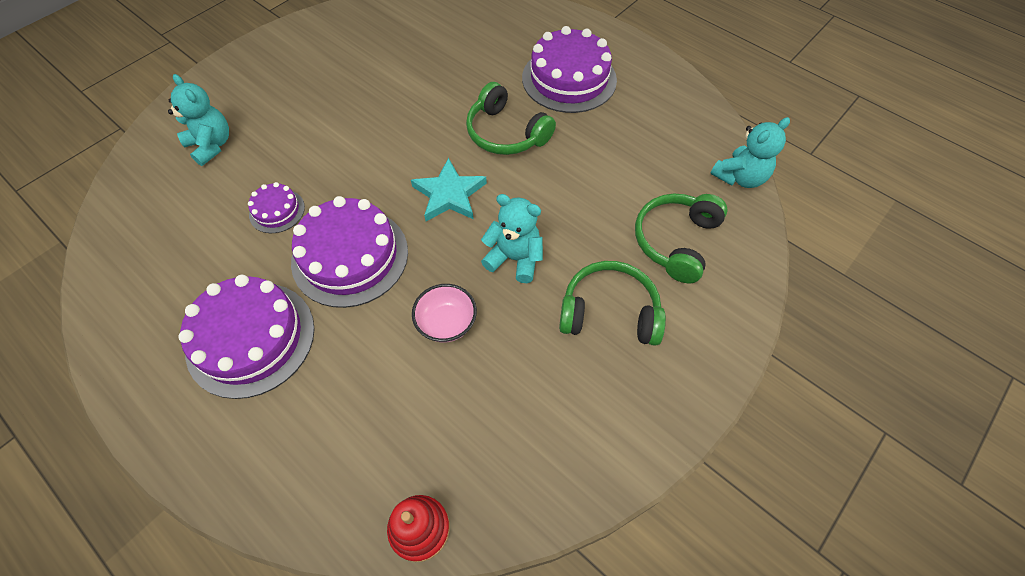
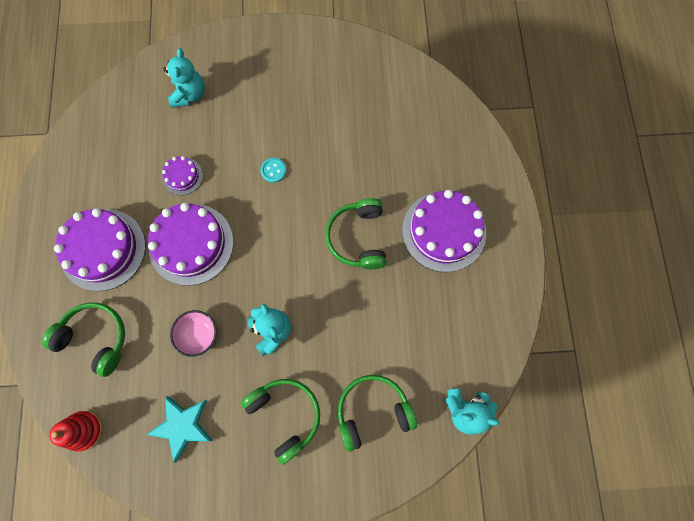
camera: 45 degrees right, 15 degrees up
turquoise star [411,158,487,221] -> turquoise star moved to [146,396,213,463]
none -> green headphones [42,303,125,377]
none -> turquoise button [260,158,286,183]

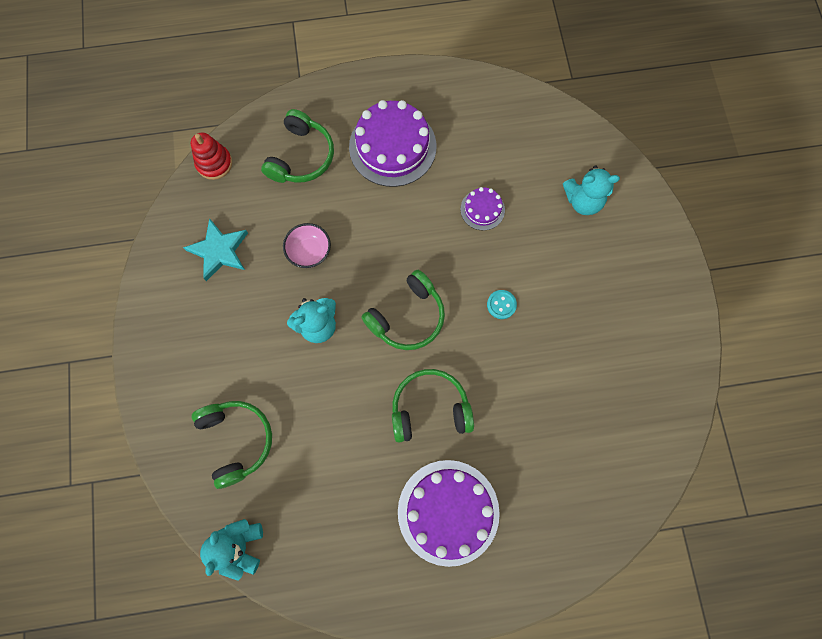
camera: 85 degrees right, 0 degrees up
purple cake [148,203,234,286] -> none
green headphones [241,379,320,465] -> green headphones moved to [361,270,445,350]

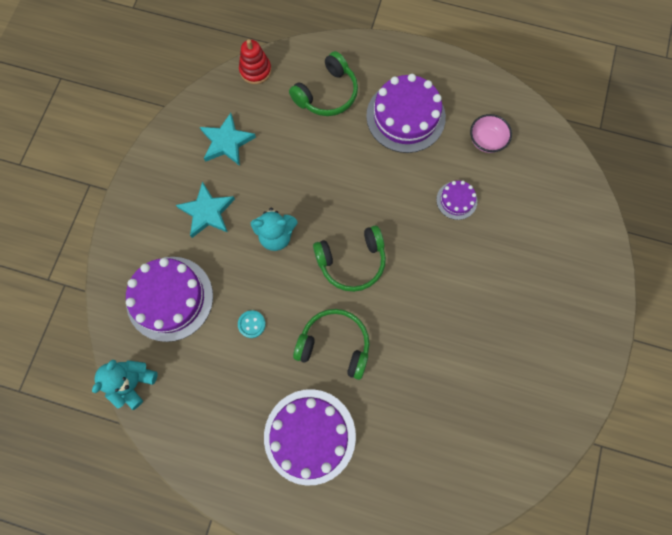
camera: 25 degrees right, 0 degrees up
green headphones [191,401,272,489] -> purple cake [126,257,213,342]
pink bowl [283,223,331,268] -> pink bowl moved to [470,114,512,153]
turquoise button [487,290,517,319] -> turquoise button moved to [238,310,266,338]
turquoise teddy bear [563,165,620,215] -> none
none -> turquoise star [176,181,235,238]

